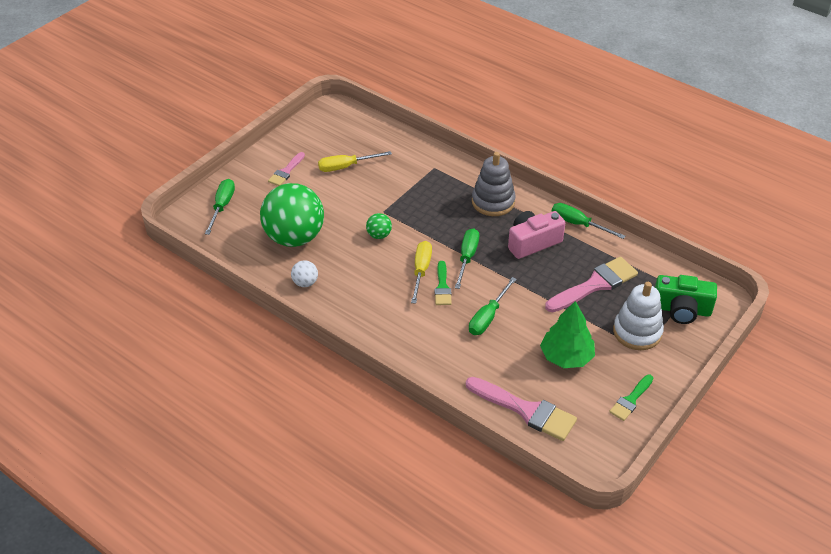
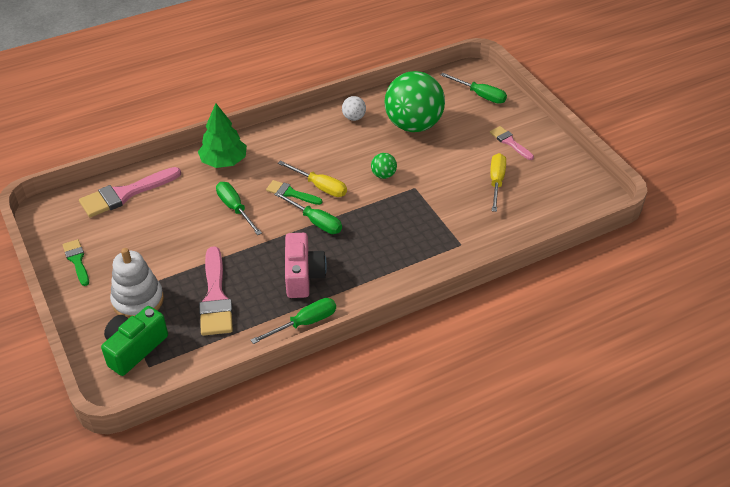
camera: 115 degrees right, 0 degrees up
grey stacking toy [472,152,516,216] -> none
green tree [540,301,595,368] -> green tree moved to [198,103,247,168]

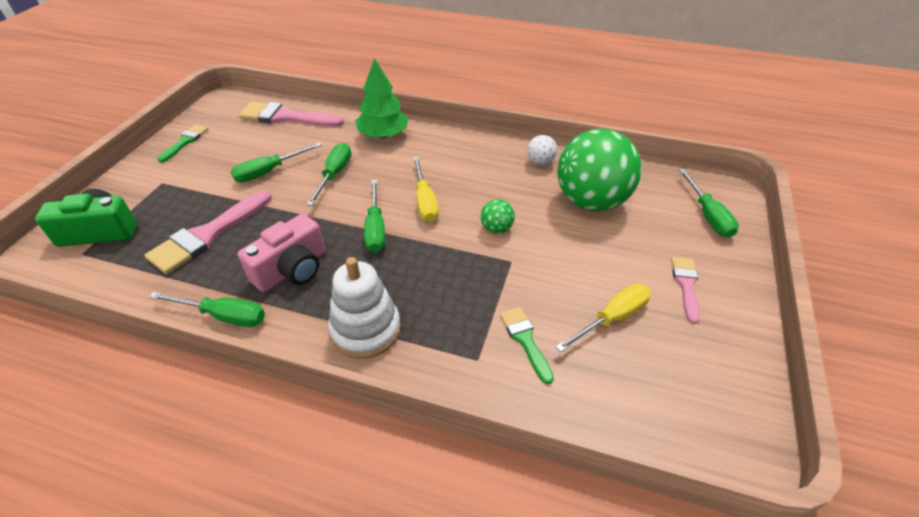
camera: 45 degrees right, 0 degrees up
white stacking toy [110,248,164,318] -> white stacking toy moved to [328,257,401,359]
green brush [266,180,323,205] -> green brush moved to [500,307,554,384]
none -> green screwdriver [231,142,322,182]

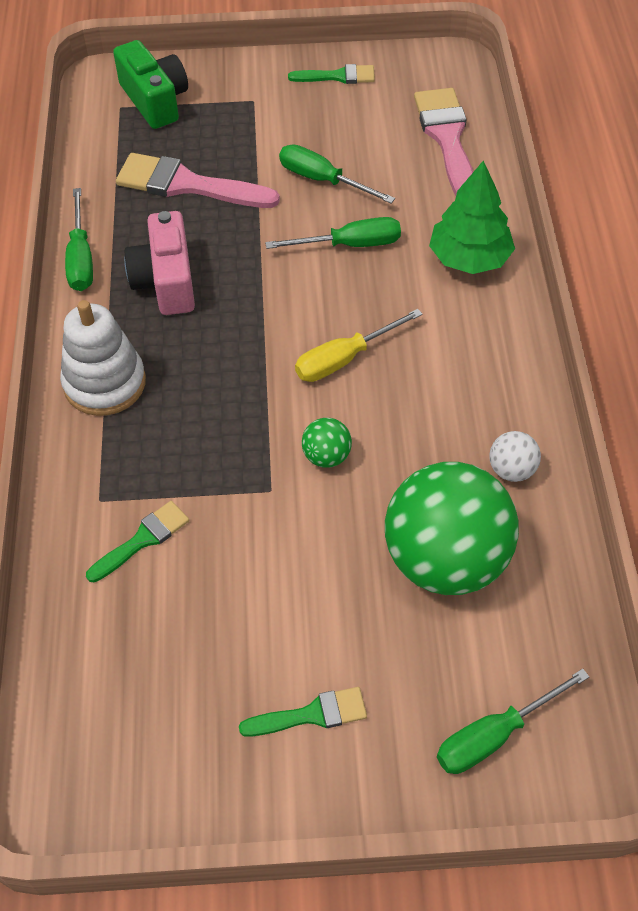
camera: 70 degrees right, 10 degrees up
pink camera [238,214,325,292] -> pink camera turned 60 degrees clockwise [124,211,195,315]
green screwdriver [364,180,385,253] -> none
yellow screwdriver [555,284,651,352] -> none
pink brush [671,257,700,324] -> green brush [239,687,367,737]

